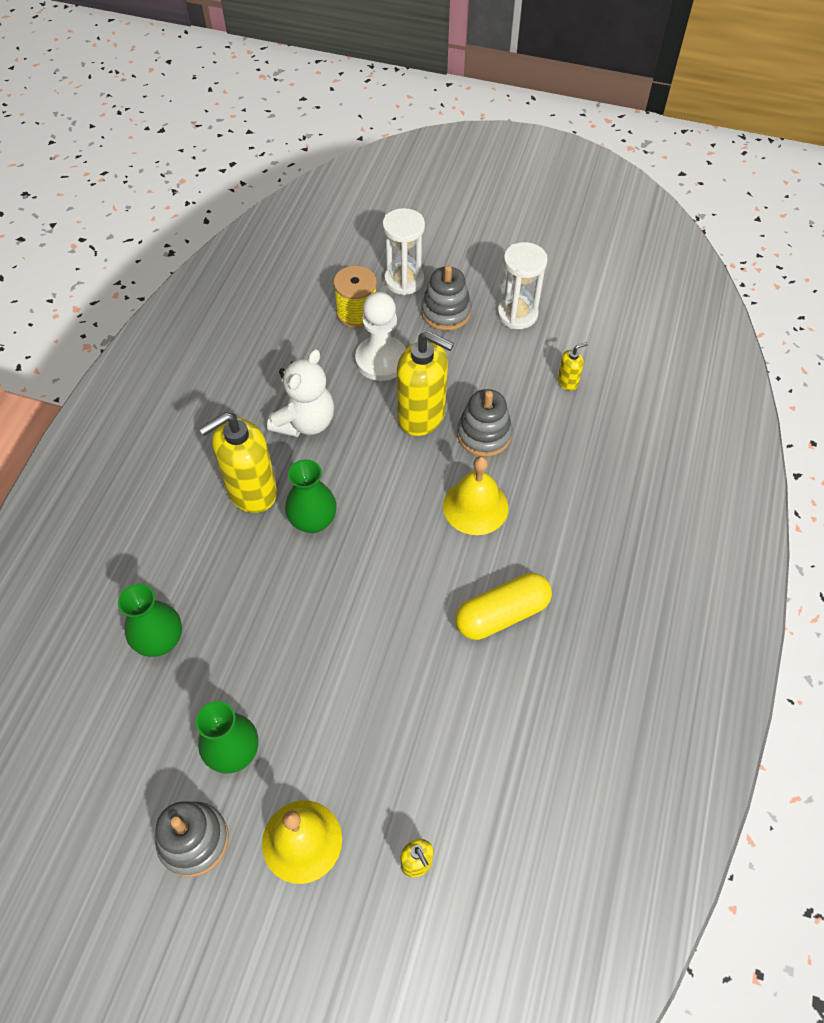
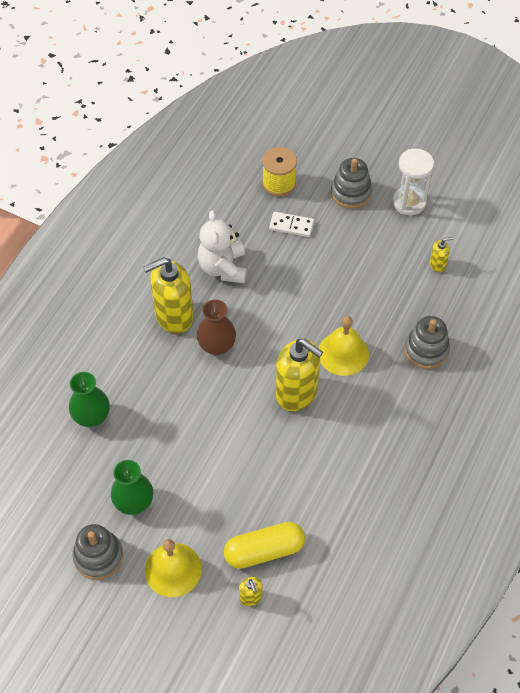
camera: 10 degrees right, 0 degrees up
white teddy bear [267,349,334,437] -> white teddy bear turned 135 degrees clockwise [198,210,247,283]
green vase [285,459,337,533] -> brown vase [197,299,236,355]
white pawn [355,292,406,381] -> white domino [269,212,314,237]
white hourglass [382,208,425,295] -> none
yellow soap dispenser [397,331,454,436] -> yellow soap dispenser moved to [276,339,323,411]
yellow capsule [455,573,552,640] -> yellow capsule moved to [224,522,305,569]
grey stacking toy [457,389,512,457] -> grey stacking toy moved to [404,316,450,369]

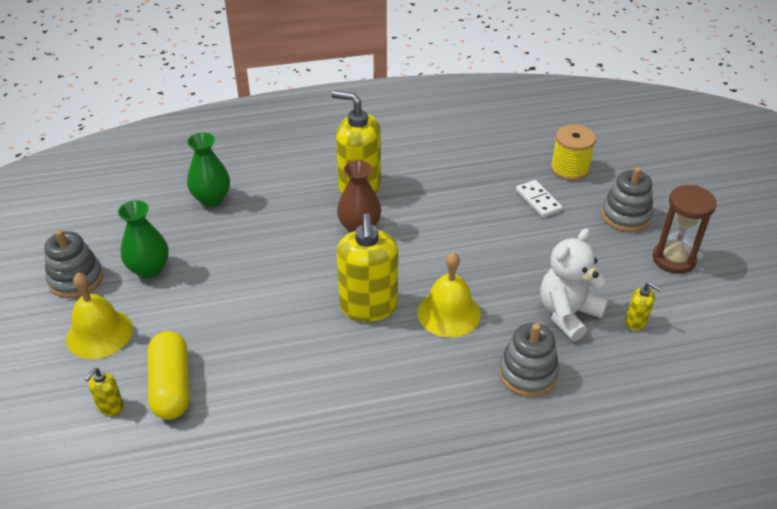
camera: 50 degrees right, 15 degrees down
white teddy bear [198,210,247,283] -> white teddy bear moved to [540,228,609,341]
yellow capsule [224,522,305,569] -> yellow capsule turned 45 degrees clockwise [148,331,190,420]
white hourglass [393,148,434,215] -> brown hourglass [653,185,717,274]

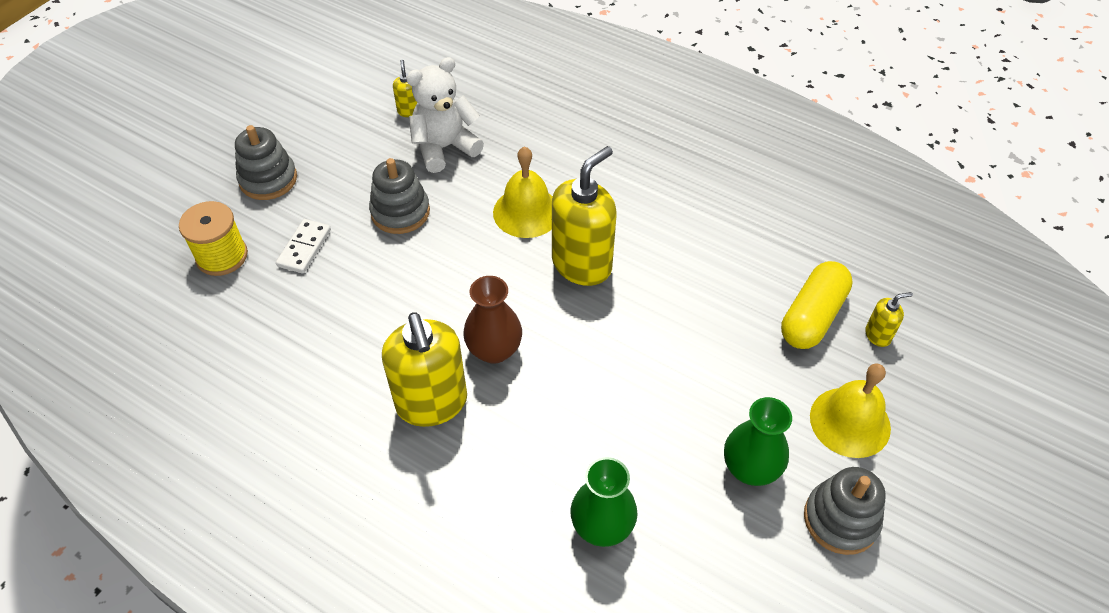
camera: 135 degrees left, 10 degrees up
grey stacking toy [498,323,559,397] -> grey stacking toy moved to [369,158,430,234]
white teddy bear [540,228,609,341] -> white teddy bear turned 150 degrees clockwise [406,57,484,173]
brown hourglass [653,185,717,274] -> none

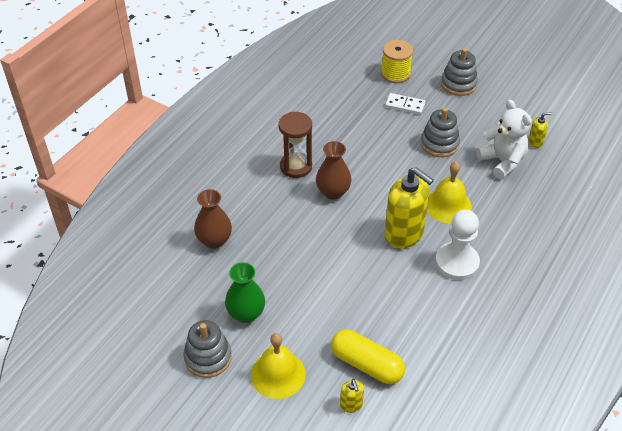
camera: 90 degrees right, 5 degrees down
yellow soap dispenser [382,312,467,427] -> brown hourglass [278,112,312,178]
green vase [570,457,638,547] -> brown vase [194,189,232,249]
none -> white pawn [435,209,480,280]

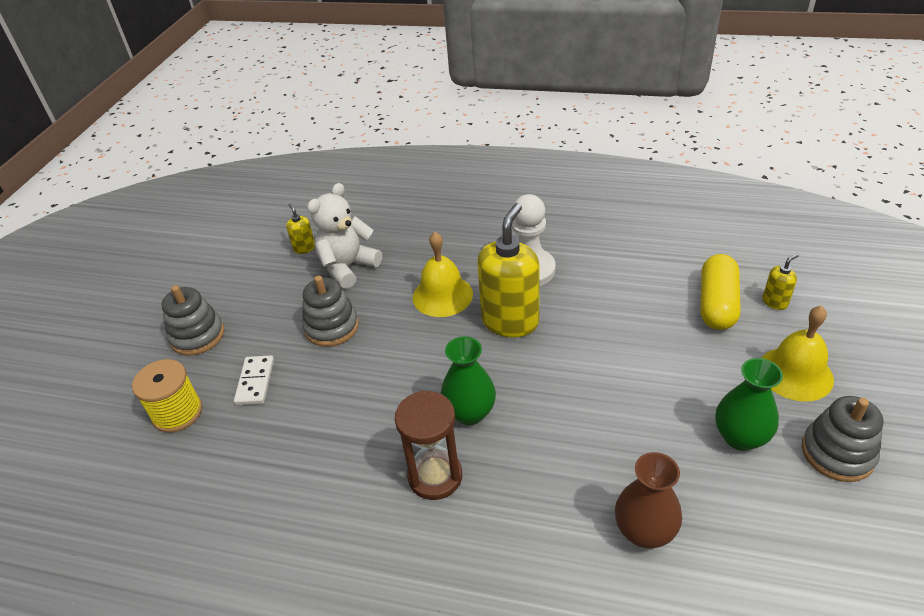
camera: 105 degrees left, 5 degrees down
brown vase [316,141,352,200] -> green vase [440,337,496,425]

